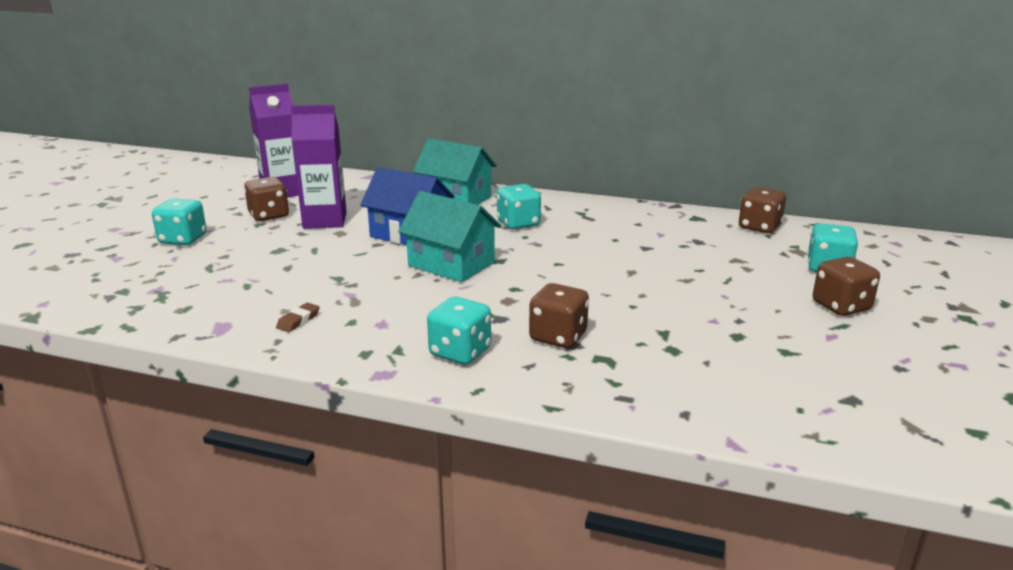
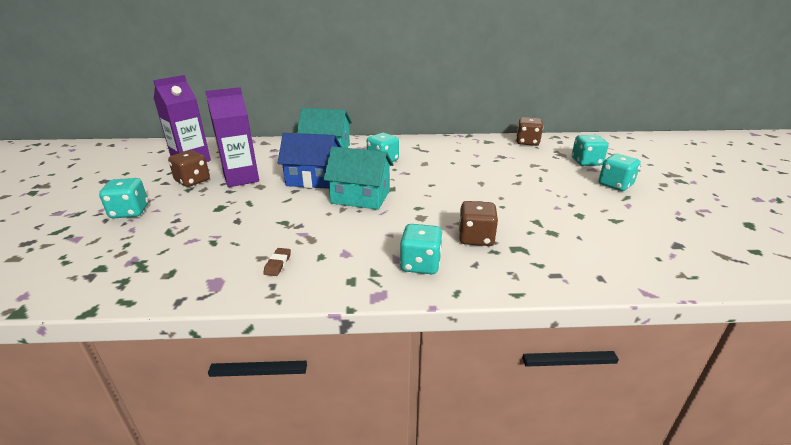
camera: 20 degrees left, 5 degrees up
brown dice [813,257,880,316] -> turquoise dice [599,154,641,191]

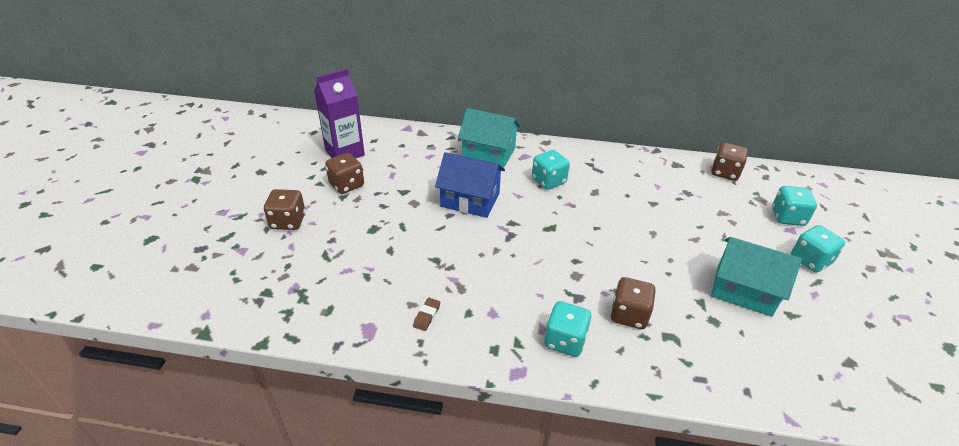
camera: 10 degrees right, 10 degrees up
turquoise dice [99,178,148,218] -> brown dice [264,189,306,230]
purple carton [205,87,259,187] -> none
turquoise house [323,146,394,210] -> turquoise house moved to [711,237,802,317]

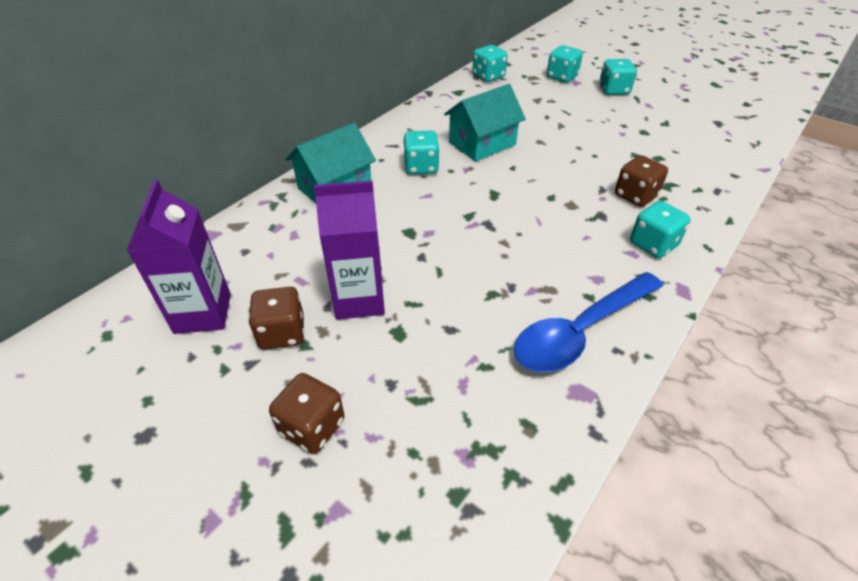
camera: 60 degrees left, 5 degrees up
brown eraser [413,298,440,331] -> blue spoon [514,272,664,372]
blue house [435,152,505,218] -> none
brown dice [711,143,748,181] -> turquoise dice [472,45,508,82]
turquoise house [711,237,802,317] -> turquoise house moved to [444,84,526,162]
none -> purple carton [314,180,385,320]

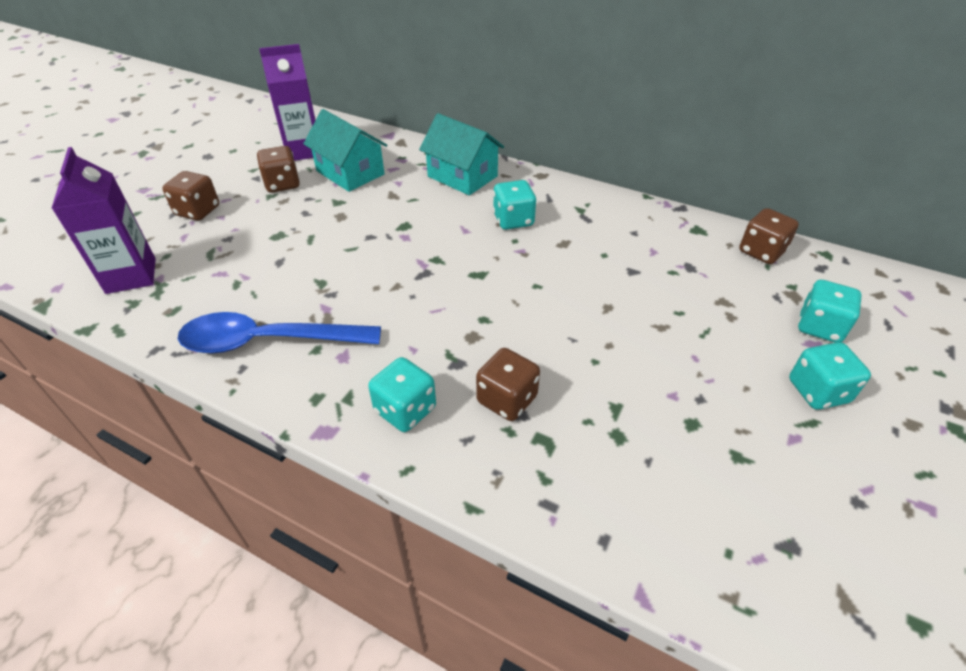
camera: 80 degrees right, 0 degrees up
purple carton [314,180,385,320] -> purple carton moved to [52,147,156,294]
turquoise house [444,84,526,162] -> turquoise house moved to [303,109,387,192]
turquoise dice [472,45,508,82] -> brown dice [739,208,799,264]
blue spoon [514,272,664,372] -> blue spoon turned 45 degrees counterclockwise [178,312,381,354]

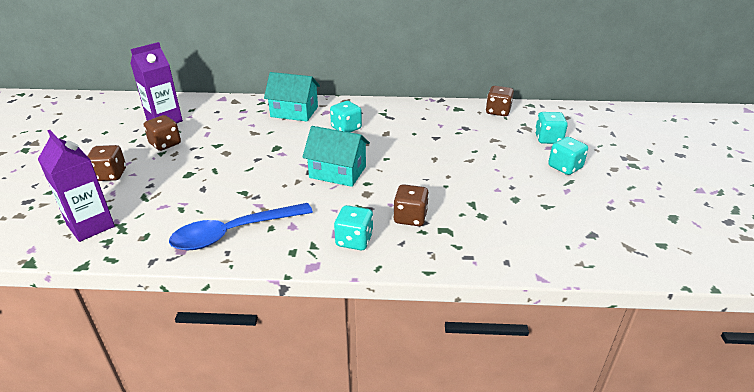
camera: 25 degrees left, 10 degrees down
turquoise house [303,109,387,192] -> turquoise house moved to [302,126,370,187]

